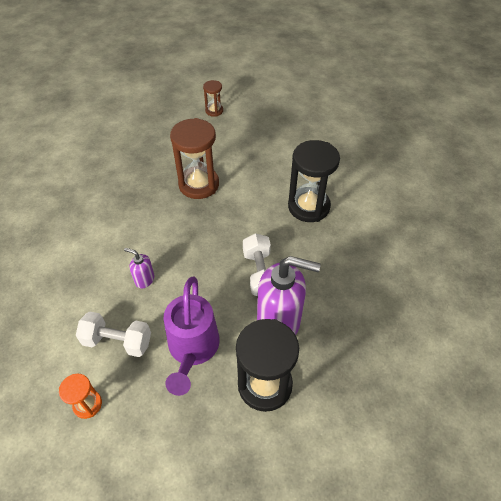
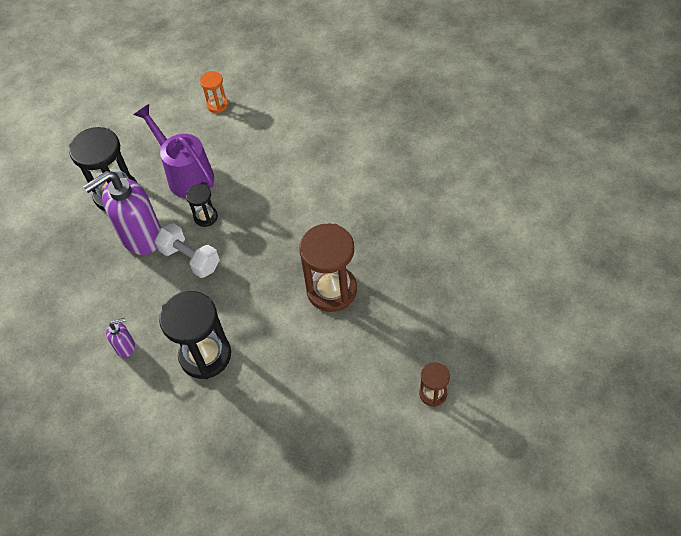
camera: 140 degrees right, 5 degrees up
white dumbbell [76,311,151,357] -> none
purple soap dispenser [124,248,154,288] -> purple soap dispenser moved to [106,318,135,357]
none -> black hourglass [186,184,218,227]

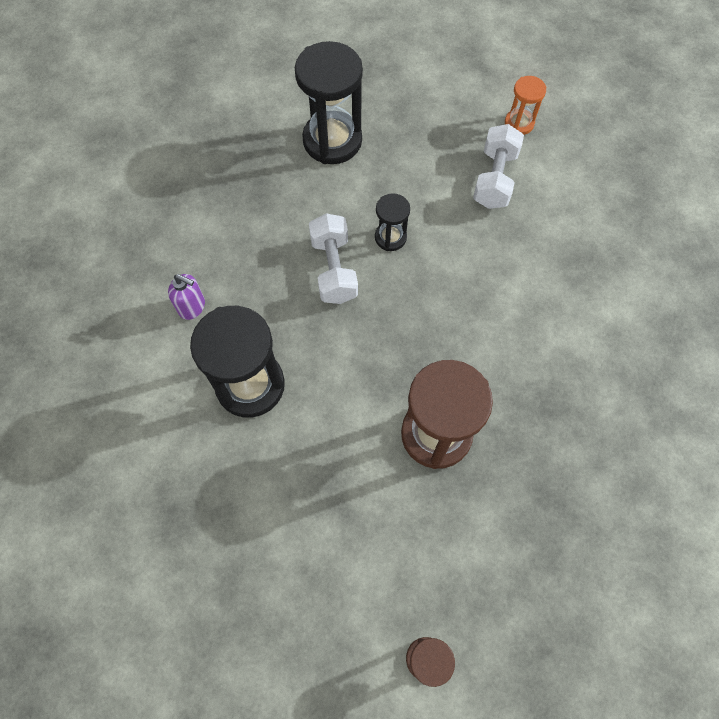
camera: 40 degrees right, 10 degrees up
purple soap dispenser [83,171,161,255] -> none
purple watering can [134,104,214,198] -> none
none -> white dumbbell [473,124,524,209]

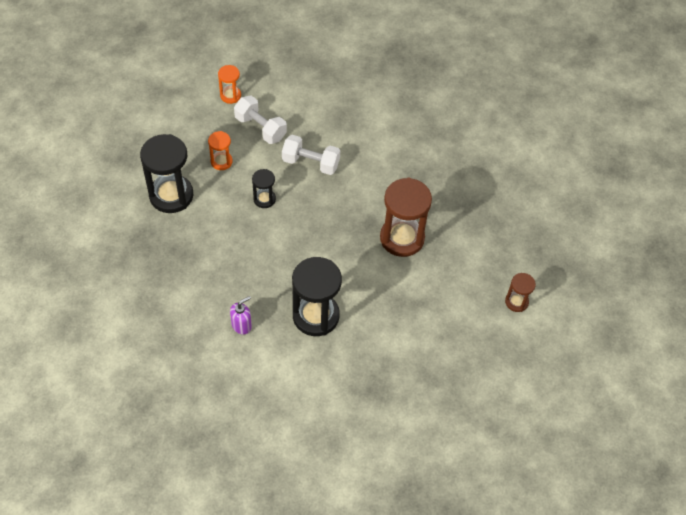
camera: 65 degrees left, 10 degrees down
white dumbbell [309,213,358,304] -> white dumbbell moved to [282,135,340,175]
none -> orange hourglass [208,131,233,170]

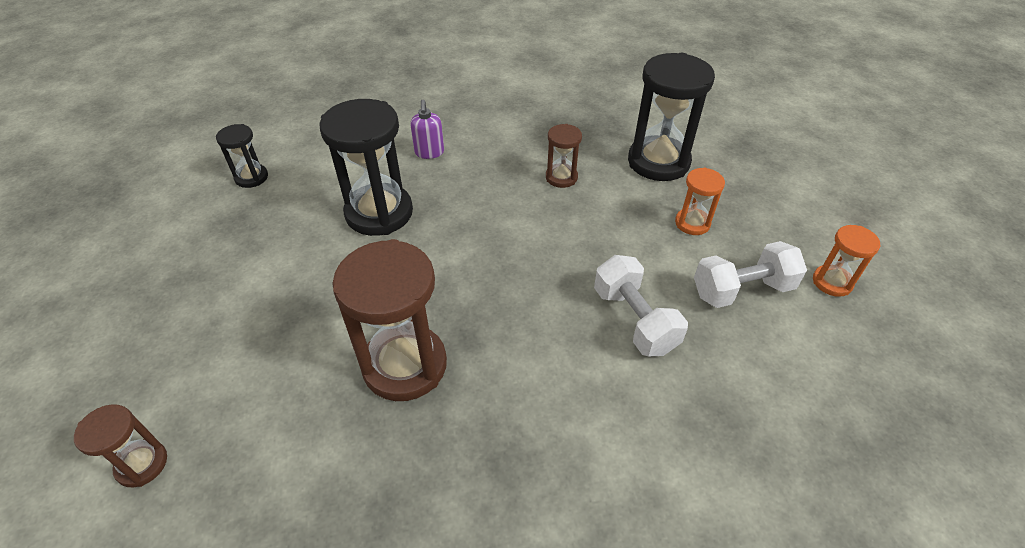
camera: 125 degrees right, 10 degrees down
black hourglass [252,169,276,208] -> black hourglass moved to [216,124,268,188]
white dumbbell [282,135,340,175] -> white dumbbell turned 75 degrees counterclockwise [594,255,688,356]
none -> brown hourglass [546,124,582,188]

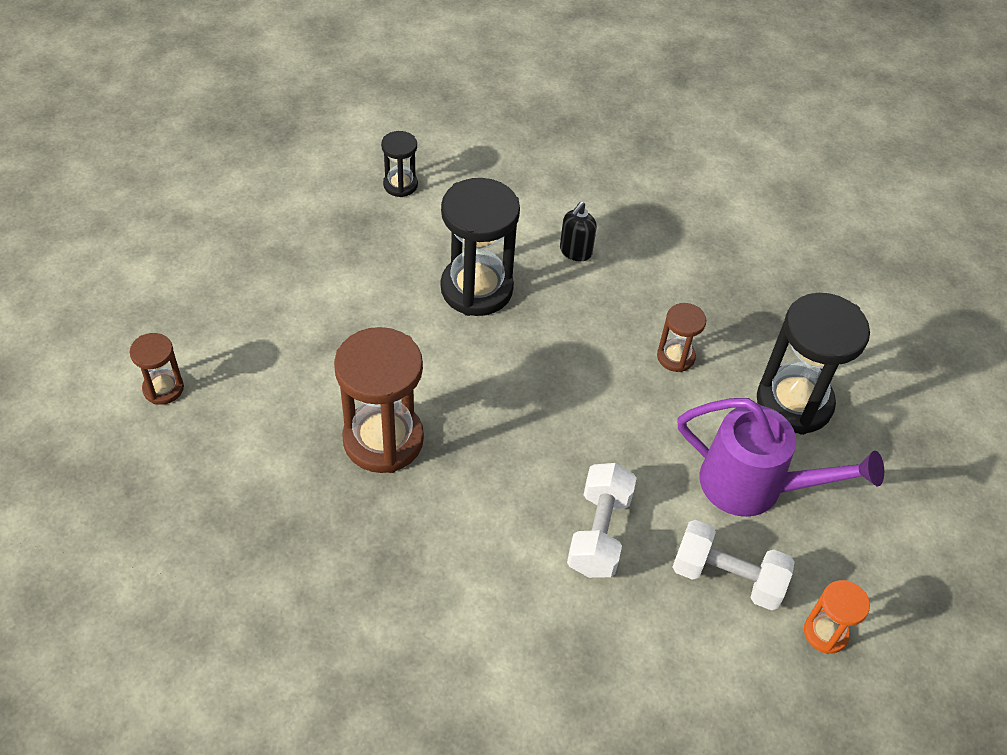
camera: 35 degrees right, 5 degrees up
purple soap dispenser [410,100,444,159] -> black soap dispenser [560,201,597,261]
orange hourglass [675,167,725,235] -> purple watering can [677,398,884,517]

